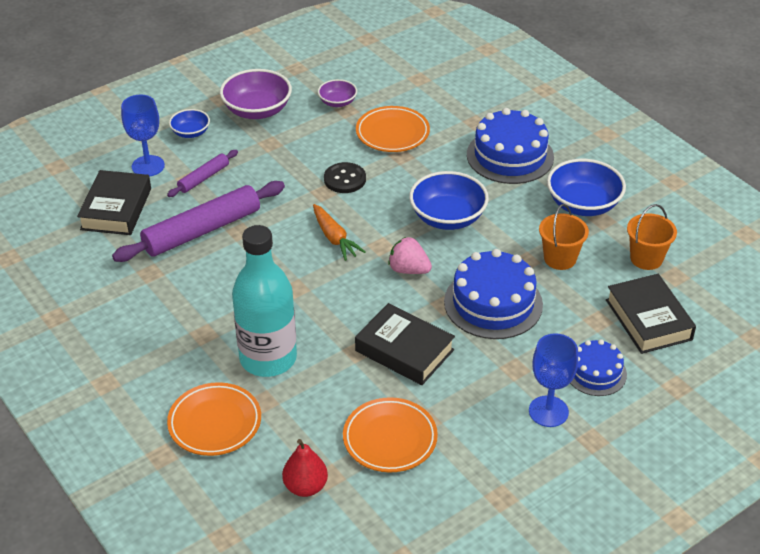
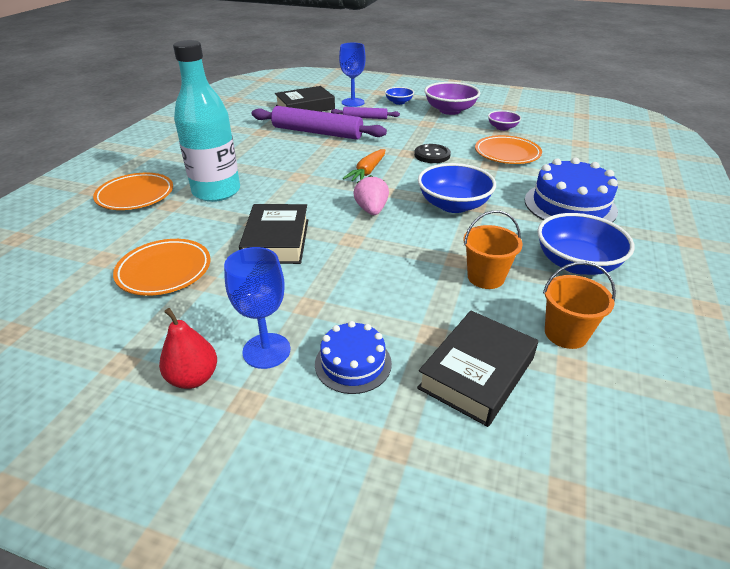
camera: 55 degrees right, 5 degrees down
red pear [282,439,328,497] -> red pear moved to [159,308,217,389]
blue cake [444,249,543,339] -> none

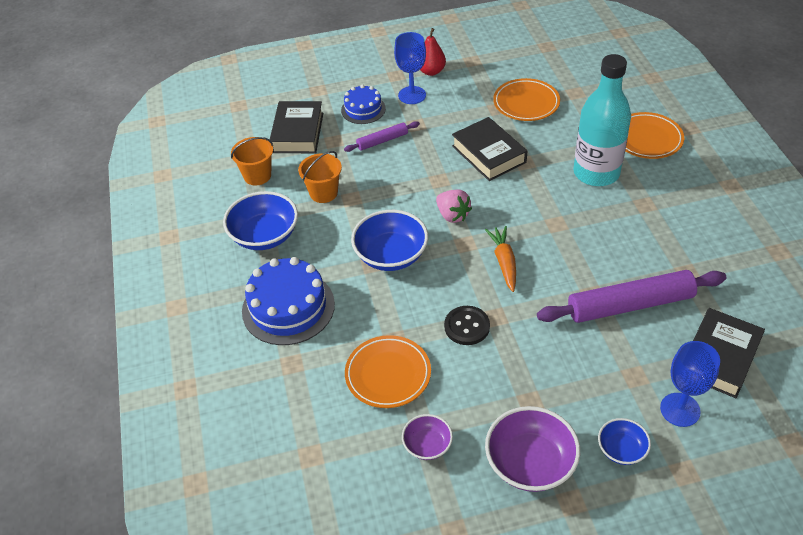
camera: 150 degrees right, 10 degrees up
purple rolling pin [331,107,400,119] -> purple rolling pin moved to [344,121,420,152]

